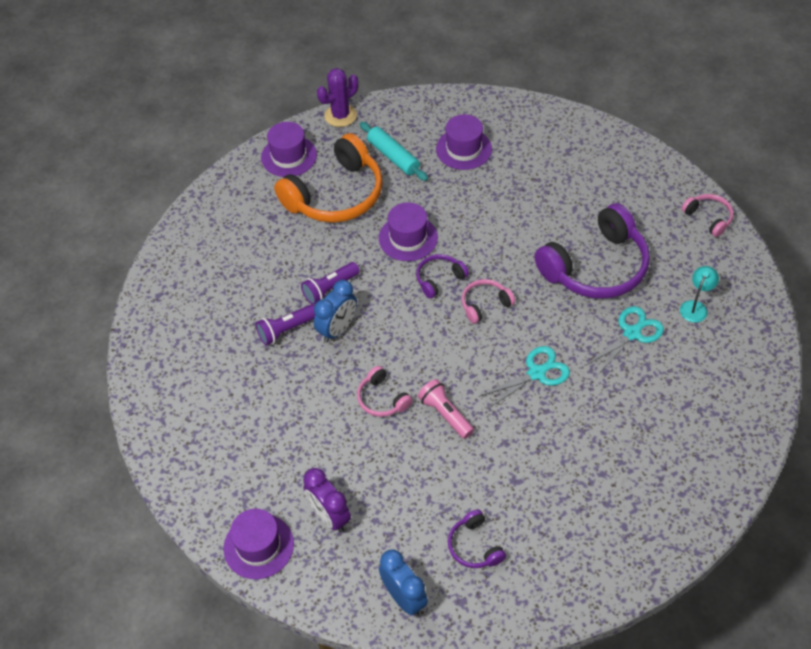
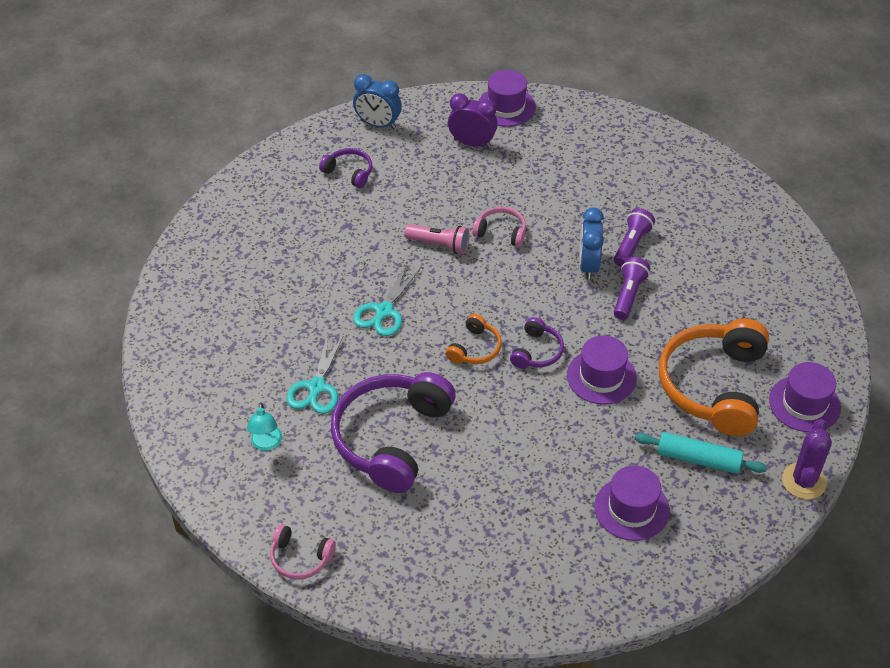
camera: 145 degrees right, 5 degrees down
pink headphones [462,279,515,324] -> orange headphones [446,314,502,364]

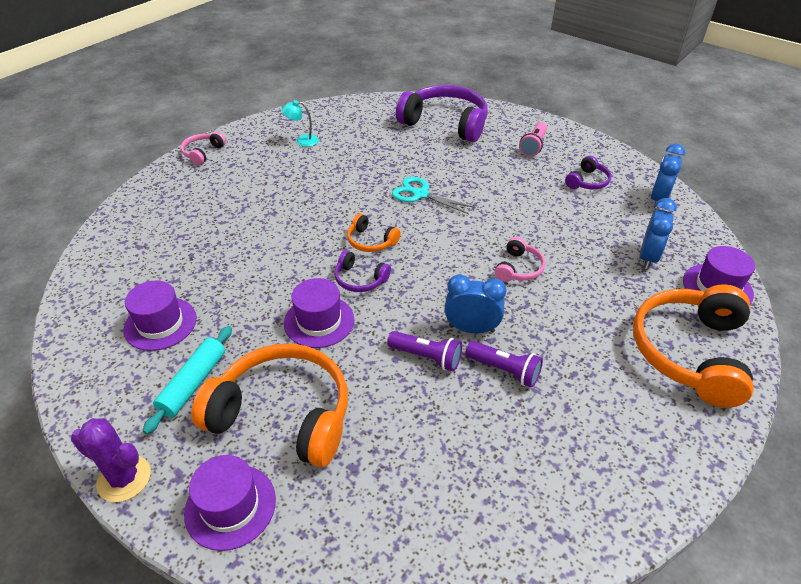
camera: 95 degrees right, 5 degrees down
turquoise scissors [286,333,344,414] -> none
purple headphones [331,372,456,493] -> purple headphones moved to [396,85,488,142]
pink flashlight [404,224,470,254] -> pink flashlight moved to [519,122,547,157]
purple clock [448,93,498,148] -> blue clock [640,198,677,269]
none -> orange headphones [633,284,754,408]

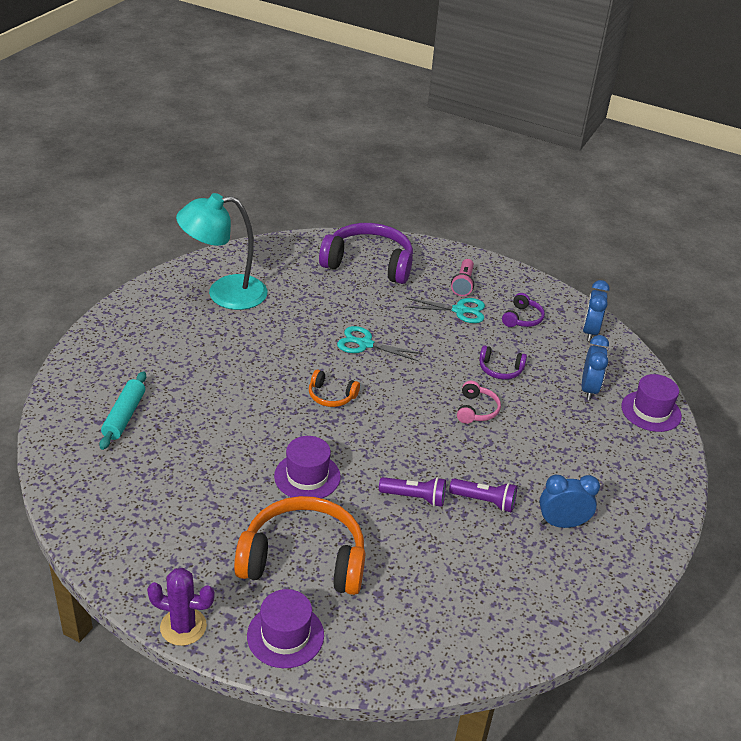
camera: 15 degrees left, 5 degrees down
purple hat [123,281,197,351] -> none
turquoise rolling pin [143,326,232,434] -> turquoise rolling pin moved to [99,371,146,450]
pink headphones [181,132,226,165] -> none
turquoise lamp [281,100,319,147] -> turquoise lamp [176,193,267,310], size x2.45
purple headphones [334,250,391,292] -> purple headphones moved to [479,345,527,380]
blue clock [445,274,507,333] -> blue clock moved to [539,475,600,528]
orange headphones [633,284,754,408] -> none
none -> turquoise scissors [406,298,485,323]

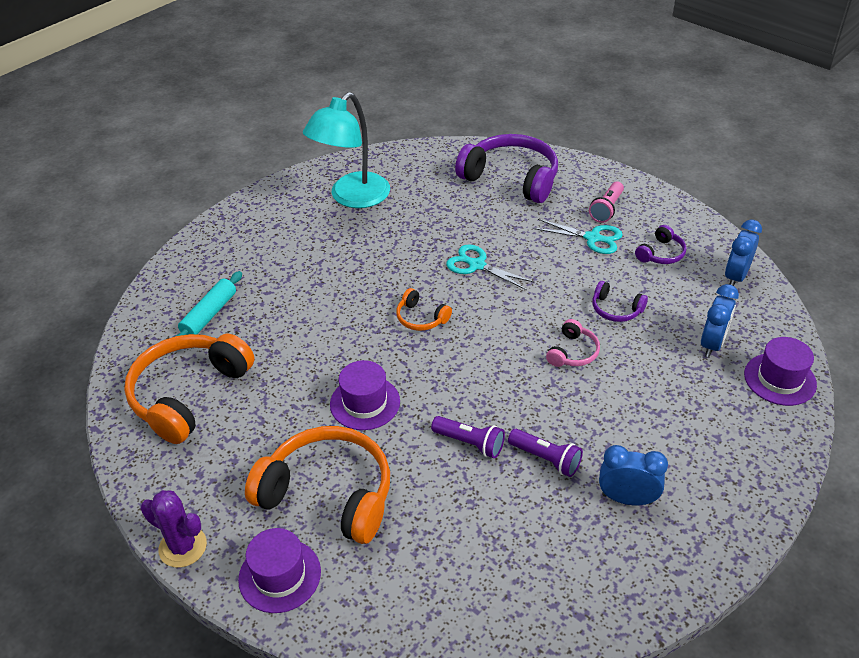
camera: 20 degrees right, 5 degrees up
turquoise lamp [176,193,267,310] -> turquoise lamp turned 60 degrees counterclockwise [303,92,390,208]
none -> orange headphones [124,334,255,444]

